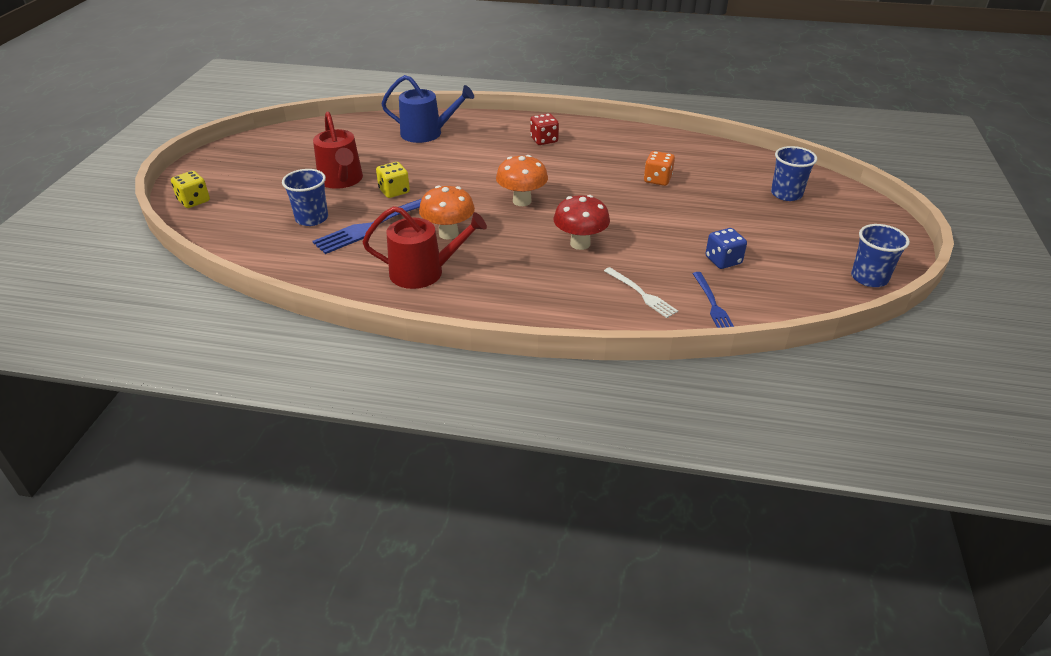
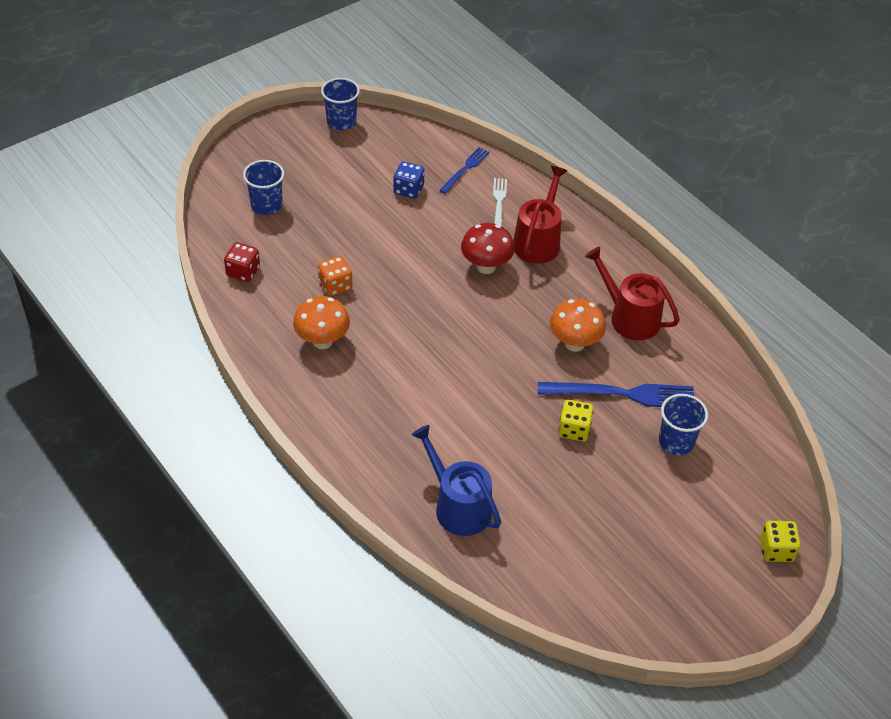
camera: 140 degrees left, 10 degrees up
red watering can [313,112,363,189] -> red watering can moved to [513,166,567,264]
orange mushroom [496,155,548,206] -> orange mushroom moved to [293,296,350,349]
red dice [530,113,559,145] -> red dice moved to [224,242,260,282]

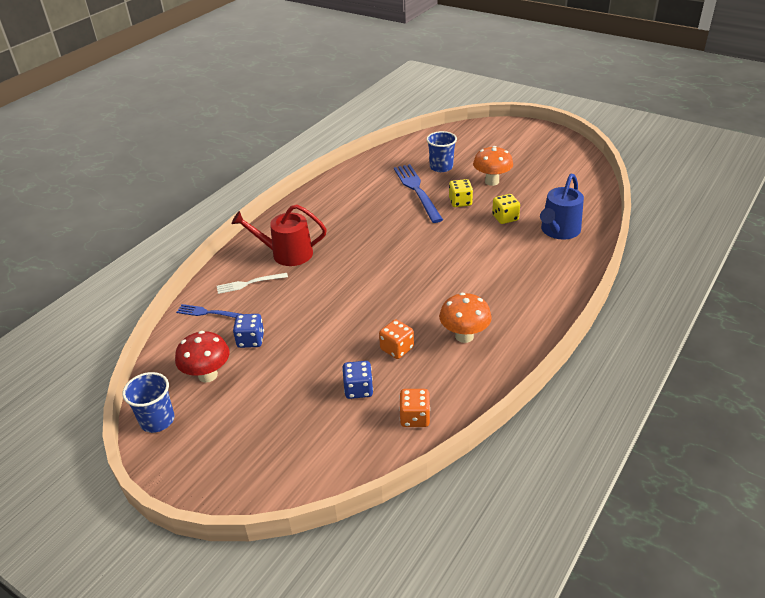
camera: 105 degrees left, 10 degrees down
red dice [224,242,260,282] -> orange dice [399,389,430,427]
blue cup [243,160,284,215] -> none
red mushroom [461,223,515,274] -> red mushroom moved to [175,331,230,383]
orange mushroom [550,299,606,352] -> orange mushroom moved to [473,146,513,186]
red watering can [585,246,680,340] -> none
yellow dice [760,521,801,562] -> yellow dice moved to [492,194,520,224]
none -> blue dice [342,361,373,399]

